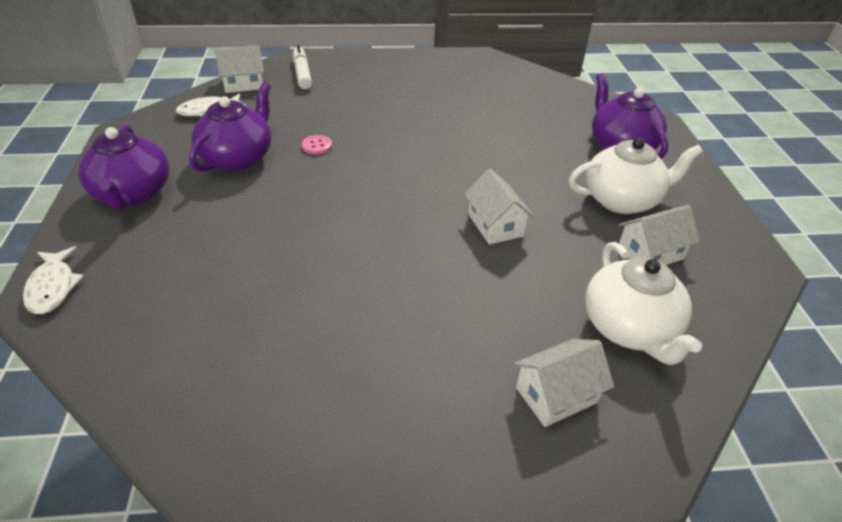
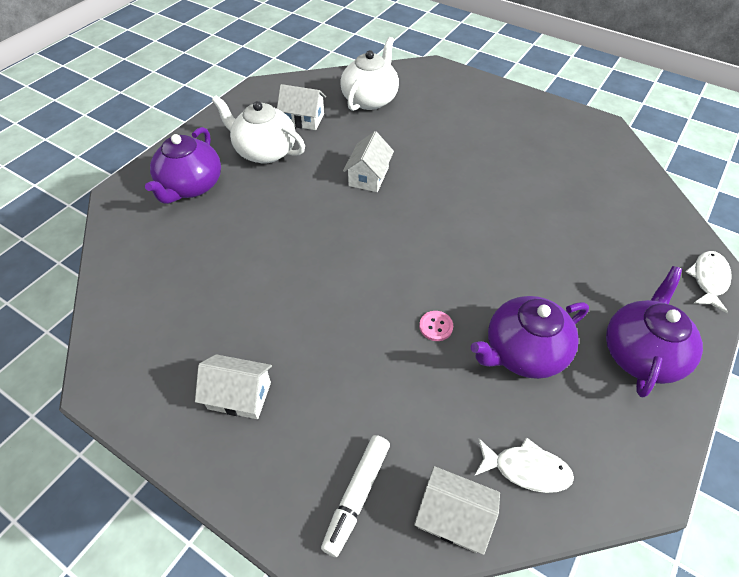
camera: 140 degrees left, 10 degrees up
white house [514,339,614,427] -> white house moved to [195,354,272,419]

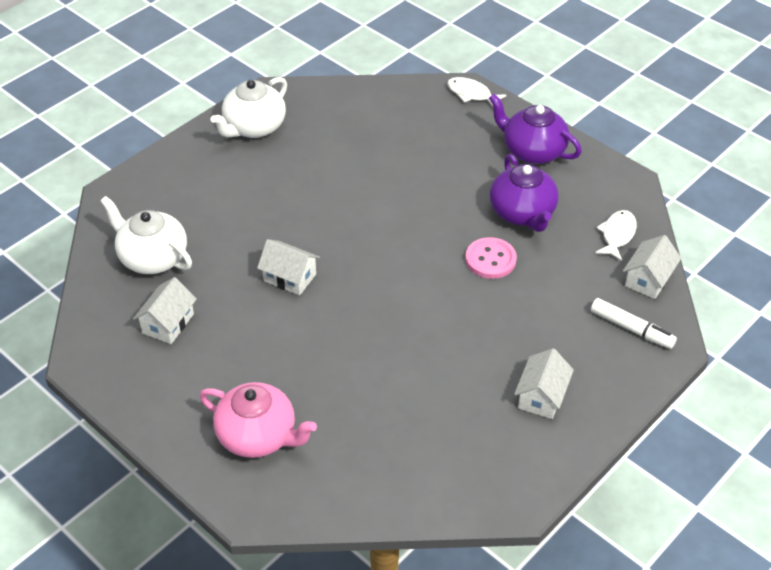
camera: 80 degrees left, 5 degrees down
purple teapot [145,127,221,204] -> pink teapot [199,382,317,458]
white teapot [212,95,305,164] -> white teapot moved to [211,77,287,138]
pink button [419,311,453,341] -> pink button [465,237,517,279], size x1.74

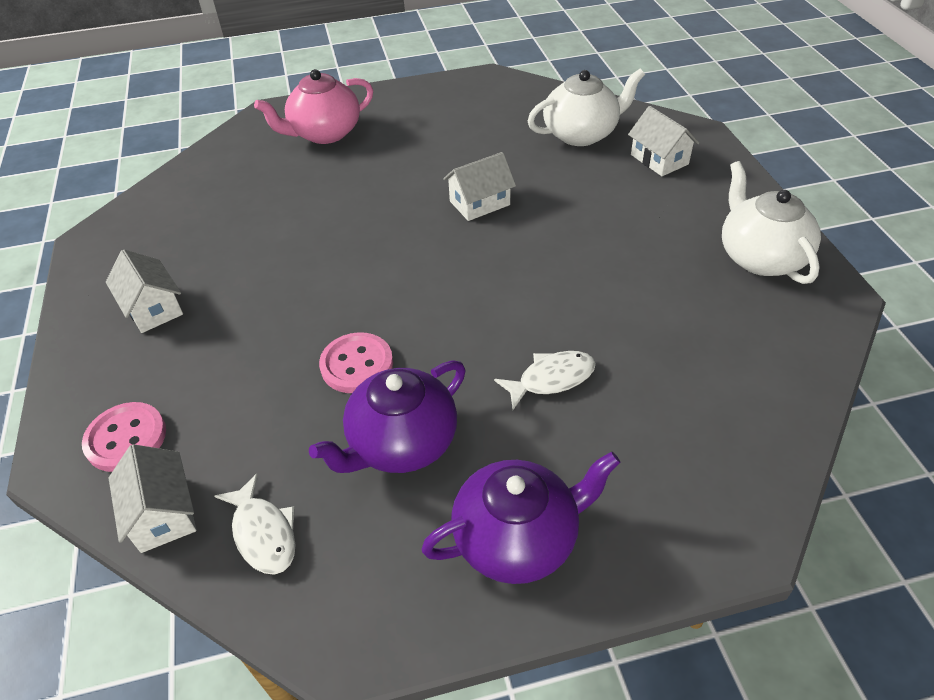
camera: 125 degrees right, 0 degrees up
white house [133,277,197,344] -> white house moved to [628,106,699,176]
white fish [447,77,507,107] -> white fish moved to [494,351,596,410]
purple teapot [490,154,559,232] -> purple teapot turned 60 degrees counterclockwise [309,360,465,473]
white marker [591,298,677,349] -> pink button [82,402,166,472]

